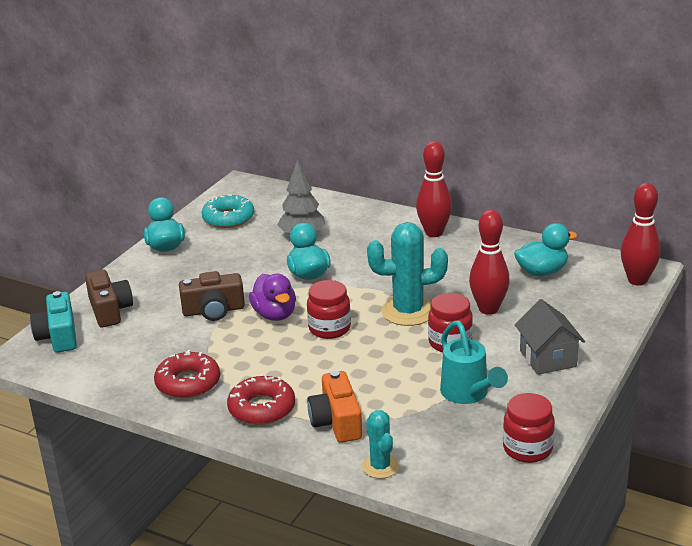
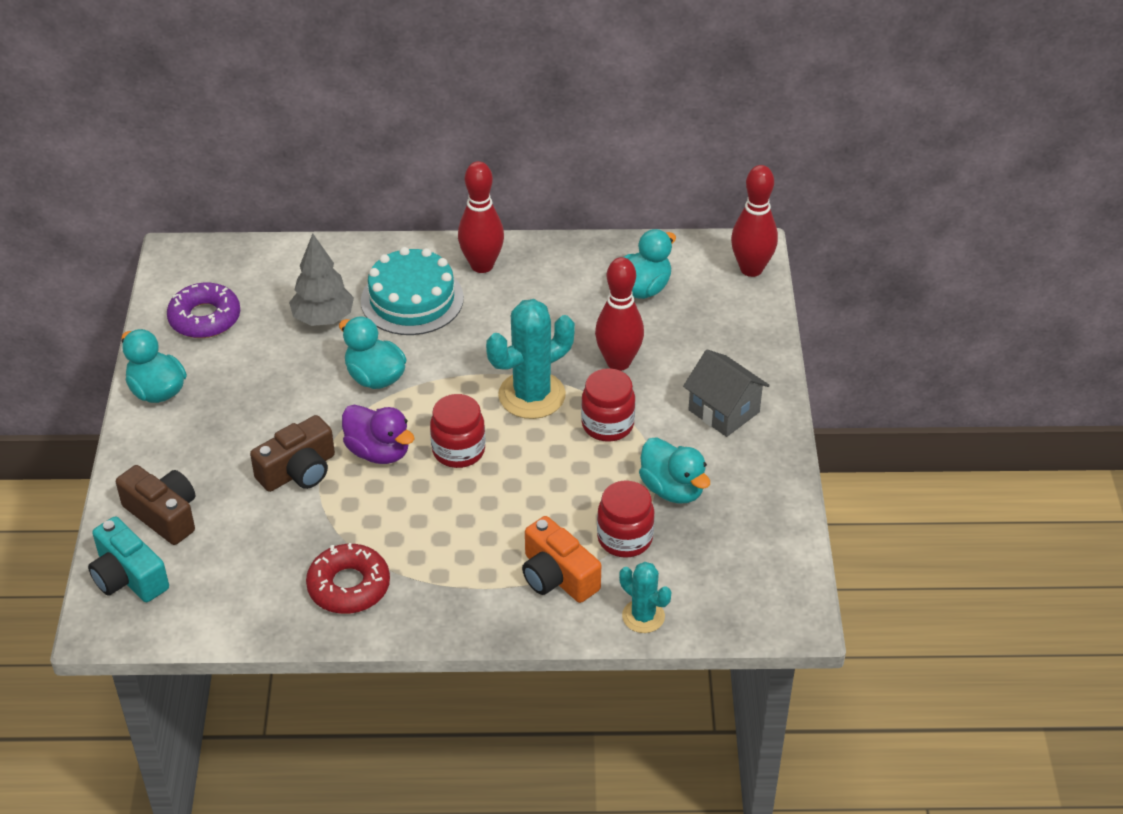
camera: 30 degrees left, 15 degrees up
turquoise donut [202,194,254,228] -> purple donut [167,283,240,338]
red donut [227,376,295,425] -> none
turquoise watering can [440,321,508,404] -> turquoise duck [639,437,710,504]
red jar [503,393,555,463] -> red jar moved to [597,480,655,558]
none -> turquoise cake [361,247,464,335]

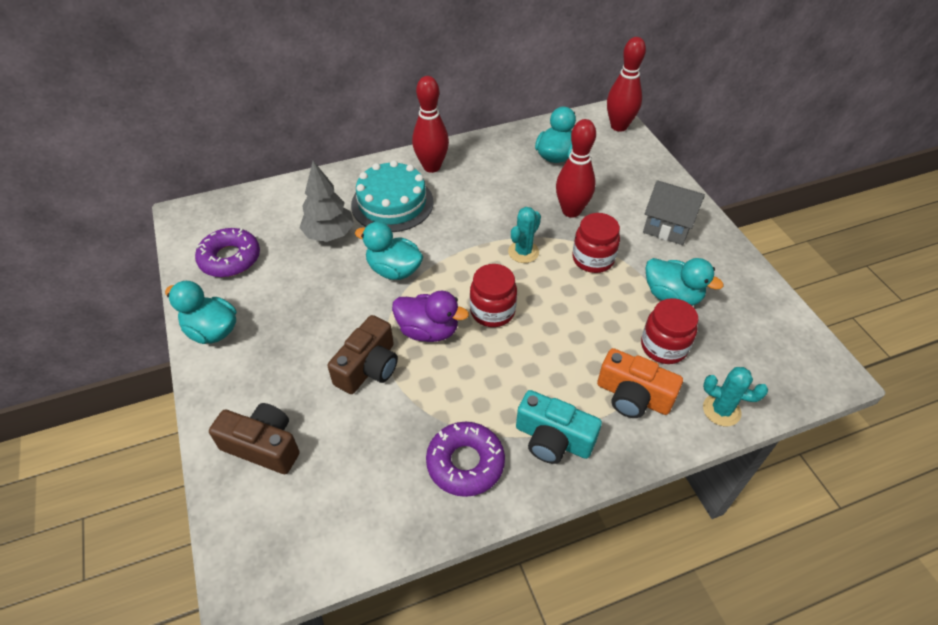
camera: 20 degrees left, 5 degrees up
turquoise camera [88,516,169,602] -> turquoise camera moved to [516,390,602,464]
red donut [306,543,390,614] -> purple donut [426,422,505,497]
turquoise cactus [486,299,575,419] -> turquoise cactus [508,207,541,263], size x0.57

